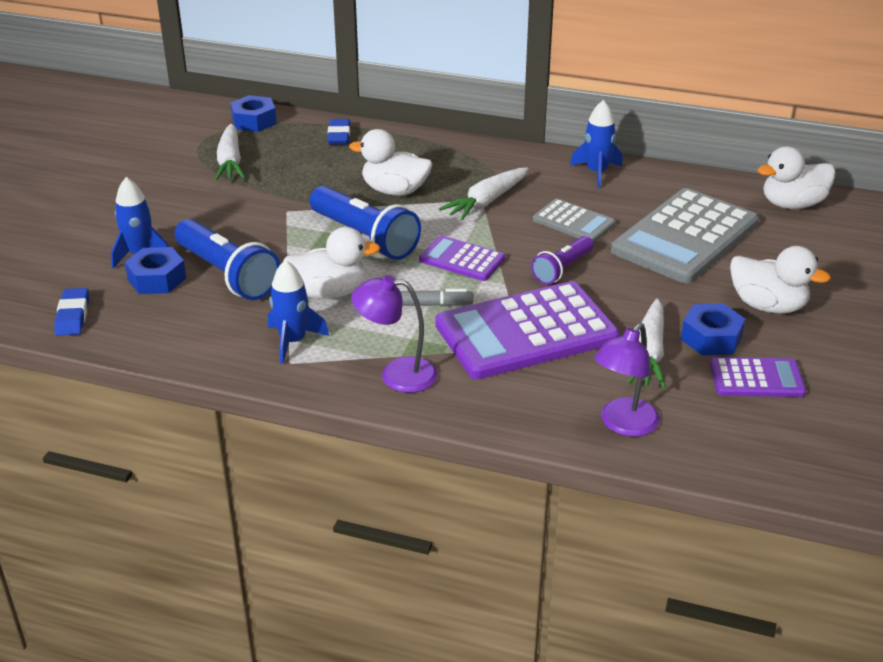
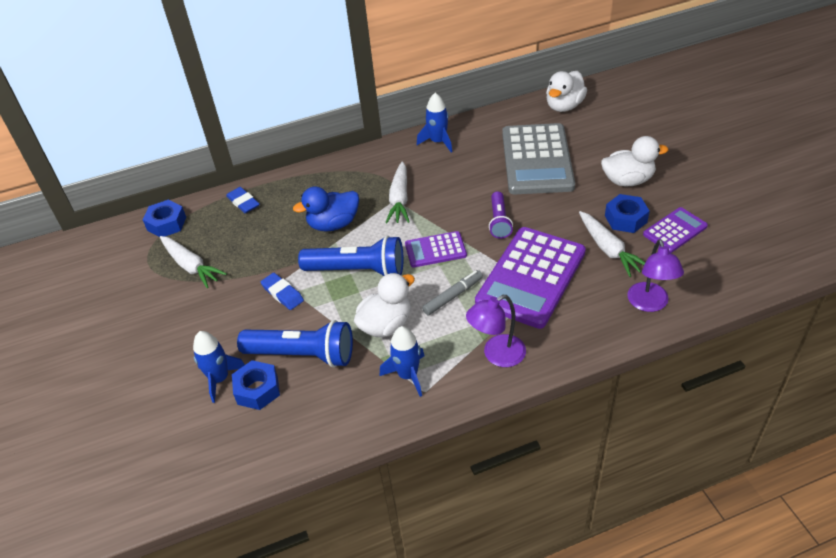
camera: 35 degrees left, 10 degrees up
blue eraser [54,288,89,336] -> blue eraser moved to [261,273,304,310]
white duck [349,129,432,196] -> blue duck [293,186,359,232]
grey calculator [533,199,616,243] -> none

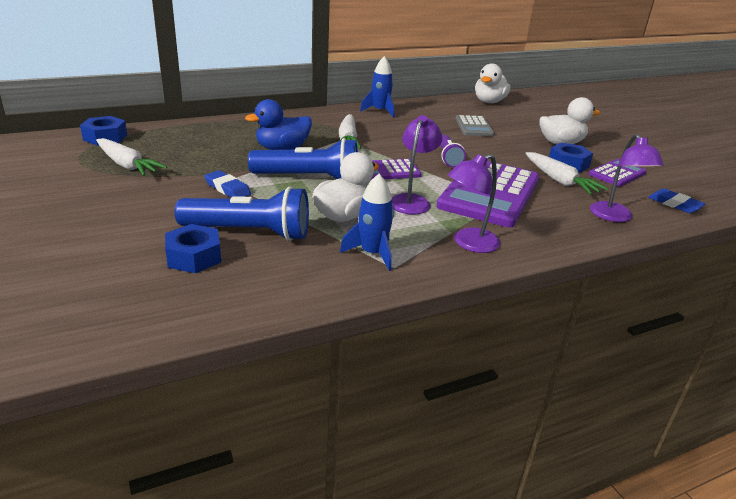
camera: 10 degrees left, 15 degrees down
blue rocket [193,331,245,403] -> none
blue eraser [226,187,260,213] -> blue eraser moved to [648,188,705,213]
grey marker [422,270,483,315] -> purple lamp [392,115,443,215]
grey calculator [502,123,575,194] -> grey calculator [455,115,494,136], size x0.51

